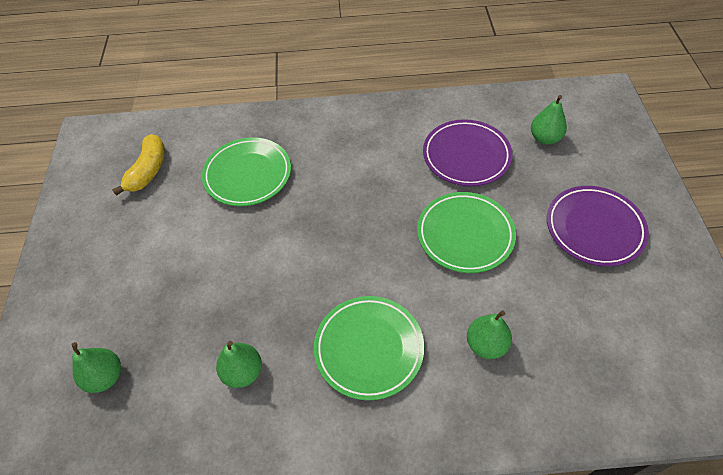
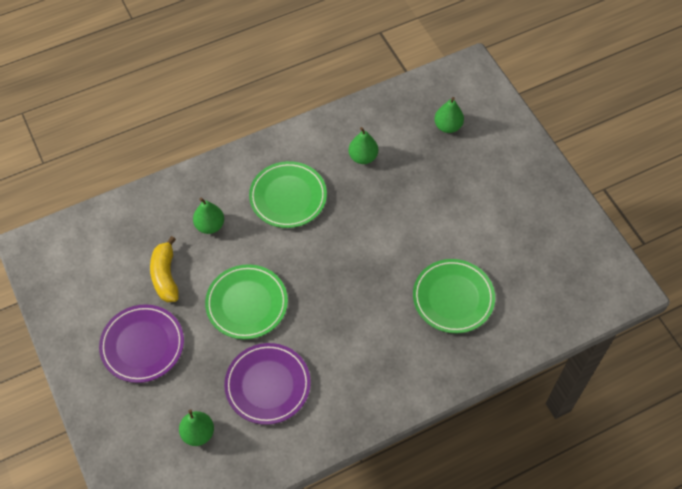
camera: 155 degrees right, 5 degrees up
yellow banana [112,134,165,196] -> yellow banana moved to [150,236,179,302]

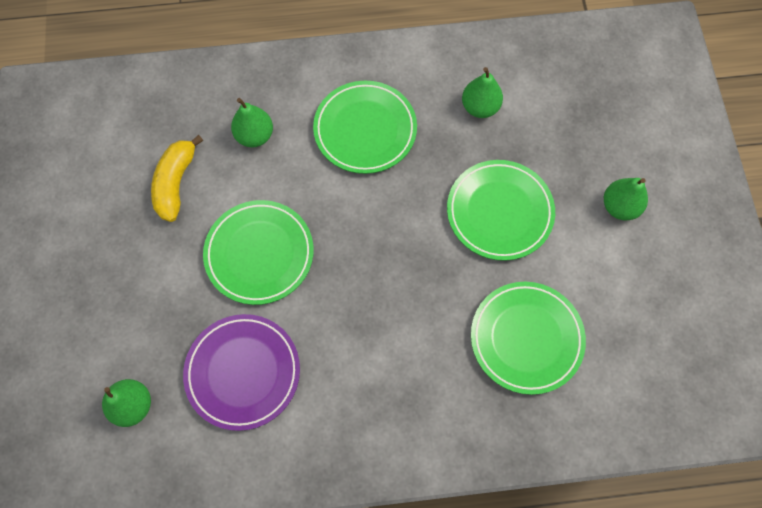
camera: 20 degrees right, 10 degrees up
purple plate [99,305,184,383] -> none
green pear [434,97,464,133] -> green pear moved to [604,178,648,220]
none -> green plate [447,160,555,261]

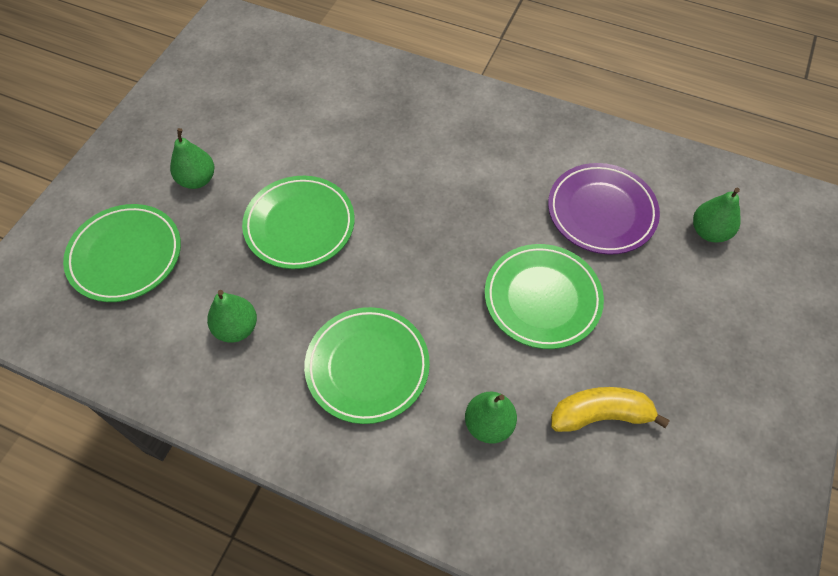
camera: 150 degrees left, 10 degrees down
yellow banana [151,135,203,222] -> yellow banana turned 135 degrees counterclockwise [551,387,670,432]
green plate [471,282,586,395] -> green plate moved to [63,204,181,302]

